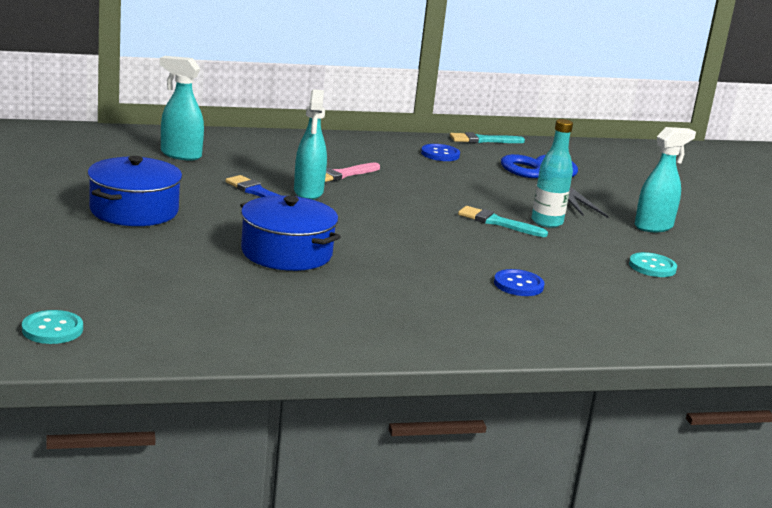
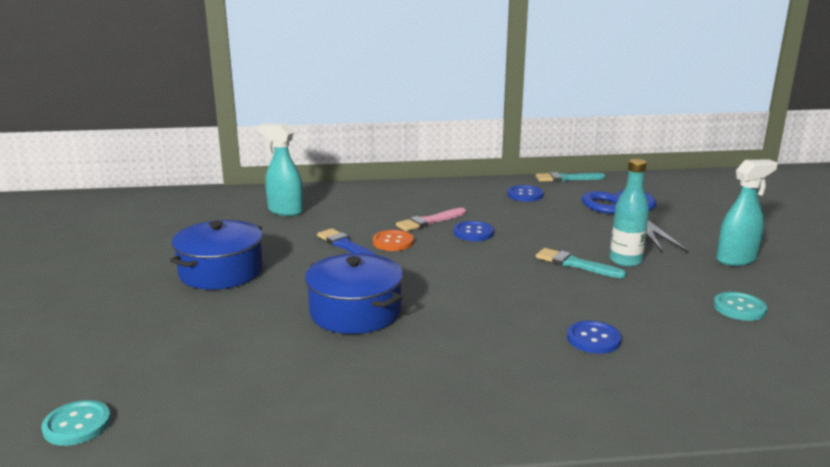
camera: 10 degrees right, 0 degrees up
turquoise spray bottle [294,89,327,200] -> orange button [373,230,414,251]
none -> blue button [454,221,494,241]

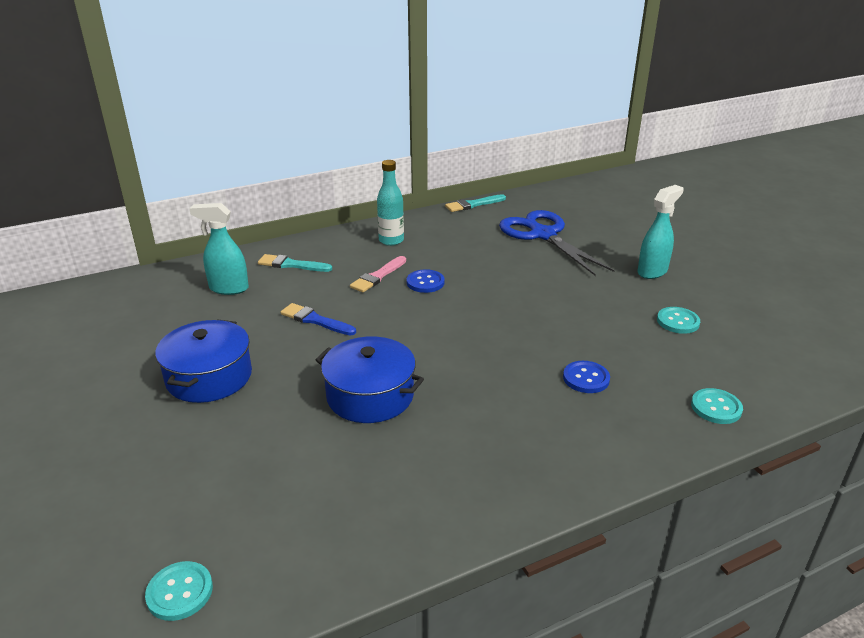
camera: 20 degrees left, 10 degrees up
orange button [373,230,414,251] -> none
blue button [507,185,544,202] -> none
turquoise brush [536,248,626,278] -> turquoise brush moved to [258,254,332,272]
turquoise bottle [610,159,649,267] -> turquoise bottle moved to [377,160,404,246]
none -> turquoise button [691,388,743,424]

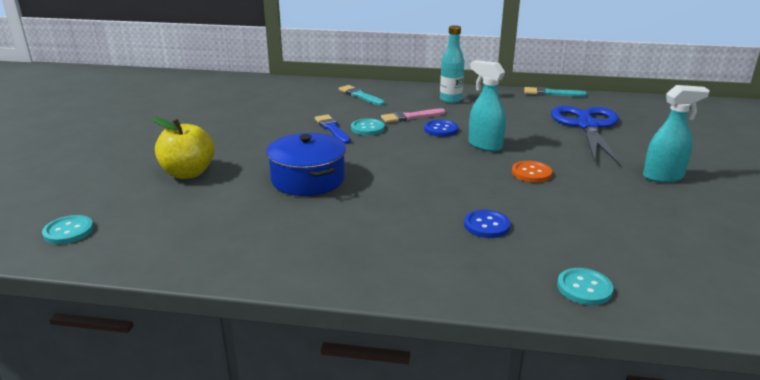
camera: 35 degrees right, 5 degrees down
blue pot [155,319,252,403] -> none
turquoise spray bottle [189,203,249,295] -> turquoise spray bottle moved to [468,60,506,152]
turquoise button [657,307,700,334] -> turquoise button moved to [351,119,385,135]
none -> yellow apple [152,117,215,179]
none -> orange button [512,161,552,183]

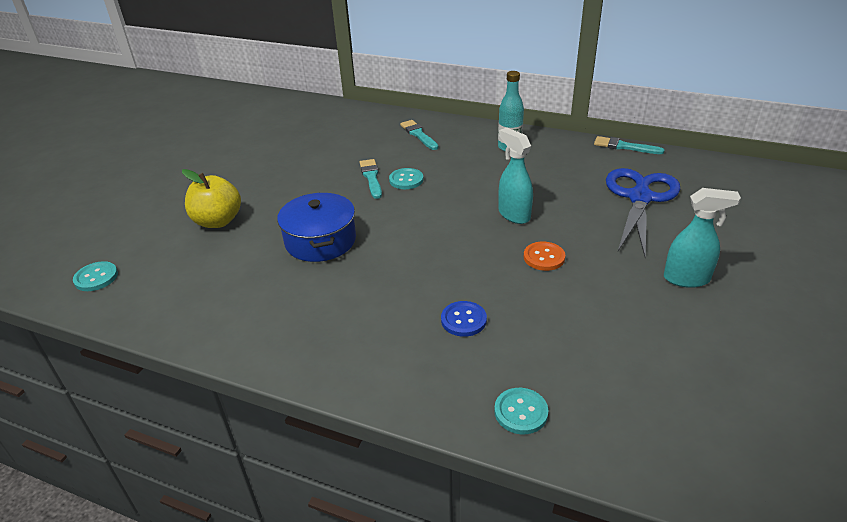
camera: 15 degrees right, 10 degrees up
blue brush [315,114,351,144] -> turquoise brush [360,159,382,199]
pink brush [381,108,446,123] -> none
blue button [424,120,458,137] -> none

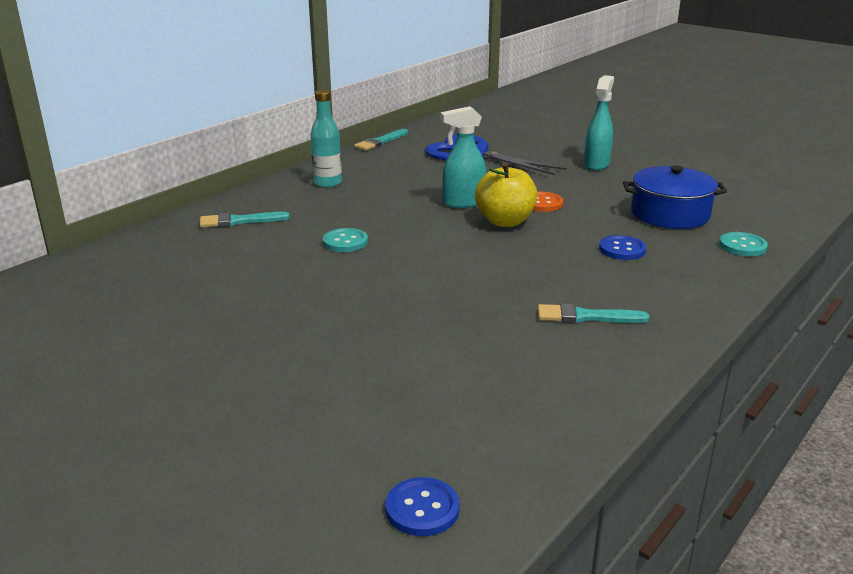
camera: 75 degrees left, 10 degrees down
turquoise button [73,261,118,291] -> blue button [386,477,460,536]
yellow apple [182,169,241,228] -> yellow apple moved to [475,162,537,227]
blue pot [277,193,356,262] -> blue pot moved to [623,165,727,229]
turquoise brush [360,159,382,199] -> turquoise brush moved to [538,303,650,323]

